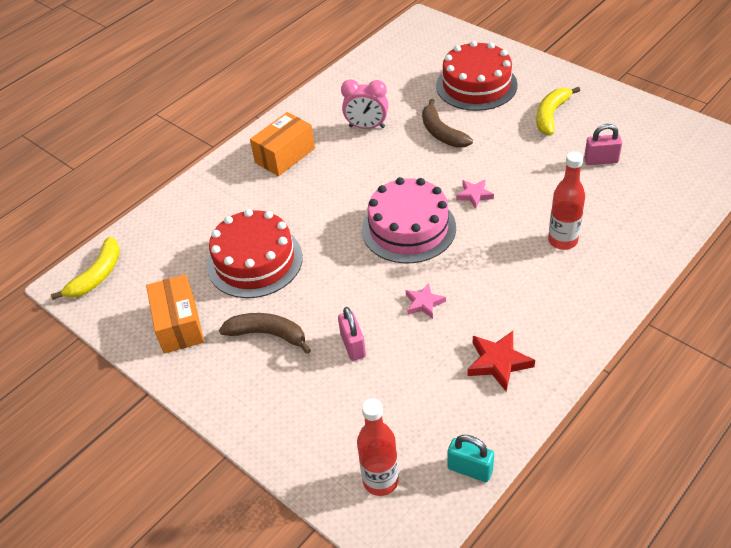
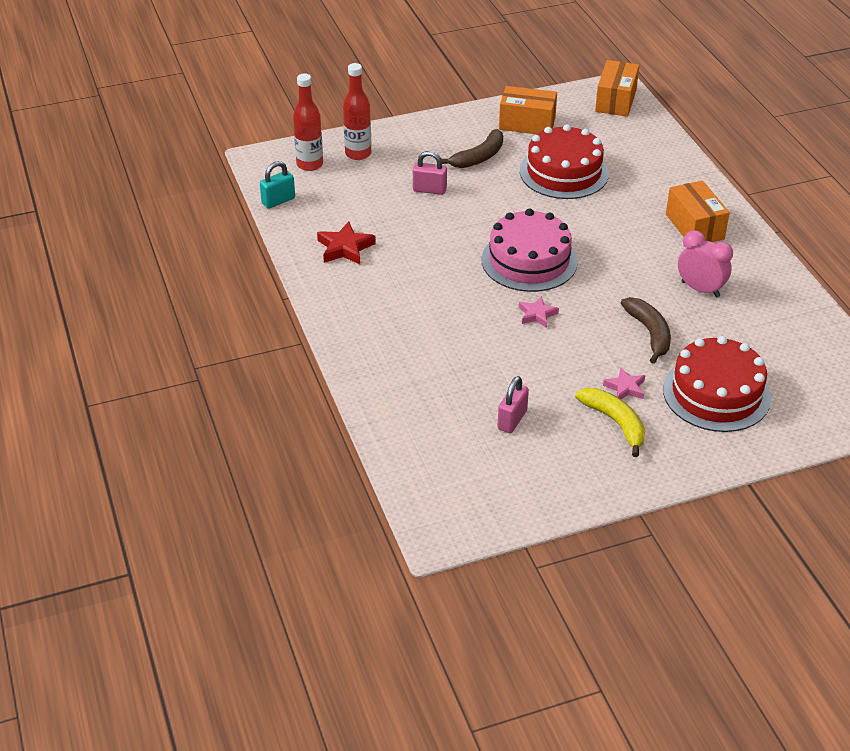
camera: 115 degrees right, 5 degrees down
yellow banana [51,237,120,300] -> orange box [595,60,639,117]
pink clock [341,79,388,129] -> pink clock turned 90 degrees clockwise [678,230,733,298]
pink star [406,283,446,319] -> pink star moved to [603,368,645,400]
brown banana [422,99,473,148] -> brown banana turned 75 degrees clockwise [621,297,671,364]
red bottle [548,151,585,250] -> red bottle moved to [343,63,371,160]

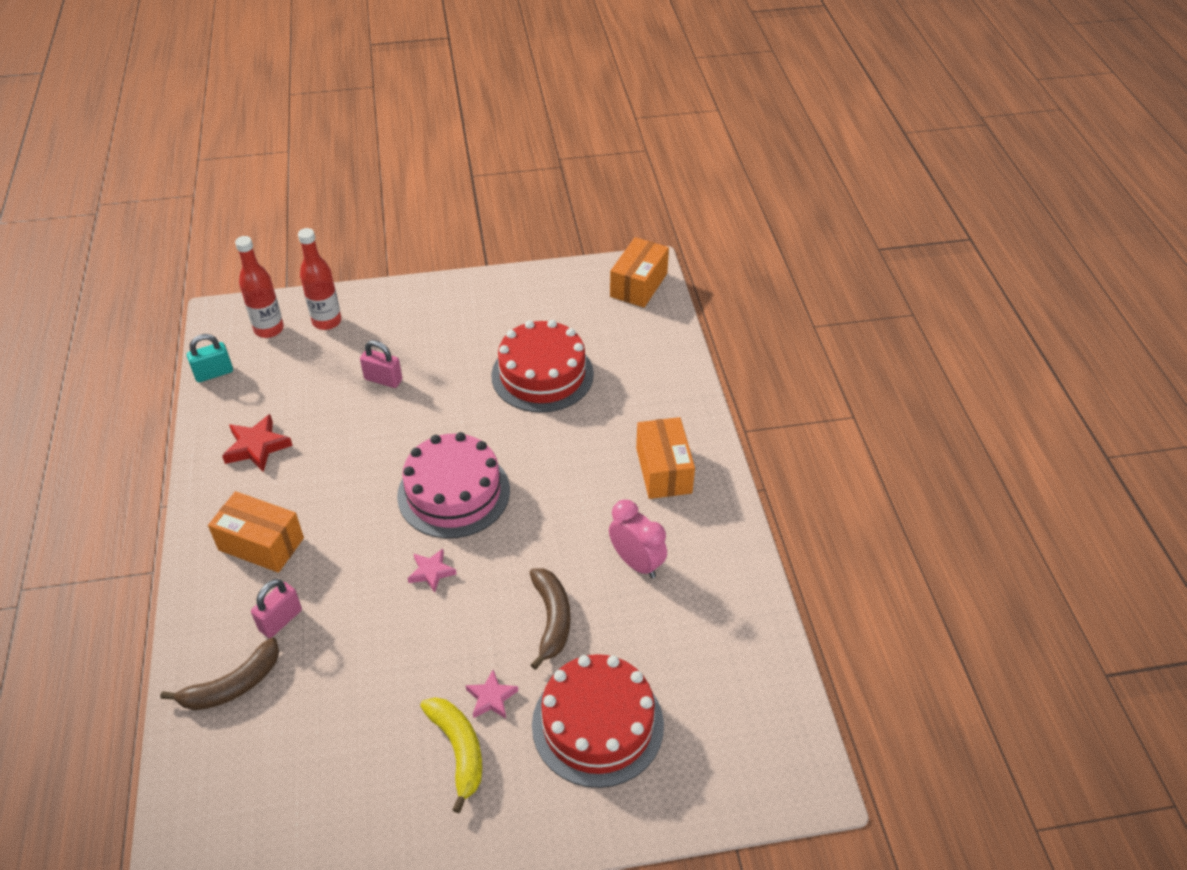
camera: 10 degrees right, 5 degrees up
brown banana [441,129,503,168] -> brown banana moved to [160,638,279,710]
pink padlock [497,376,529,433] -> pink padlock moved to [251,579,302,638]
orange box [499,86,557,134] -> orange box moved to [208,491,304,573]

